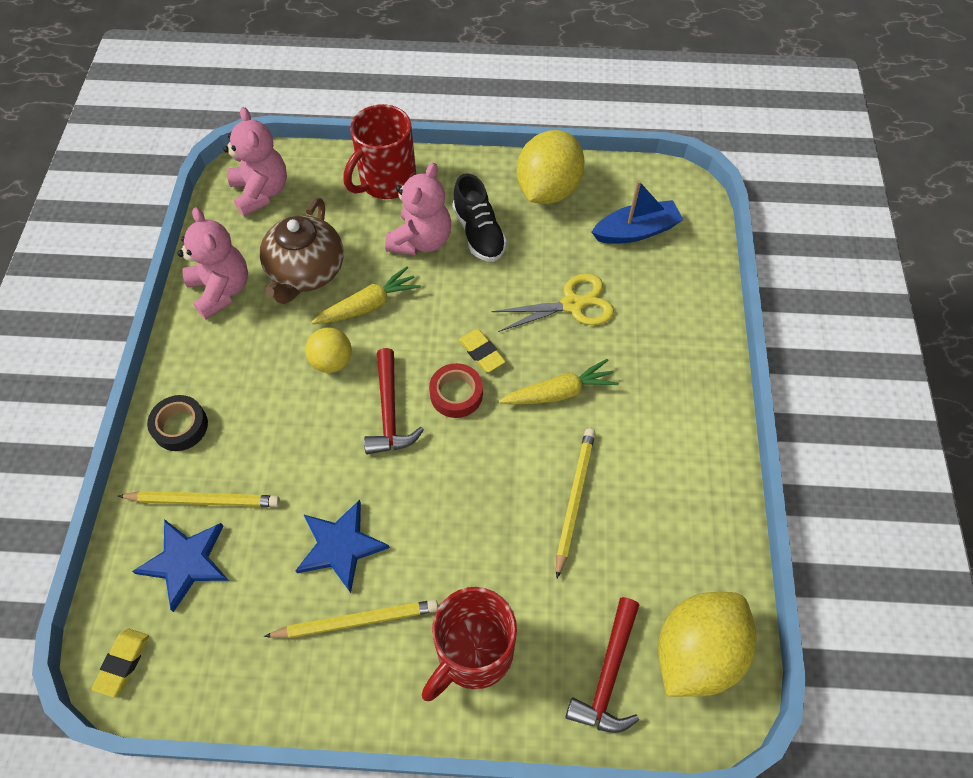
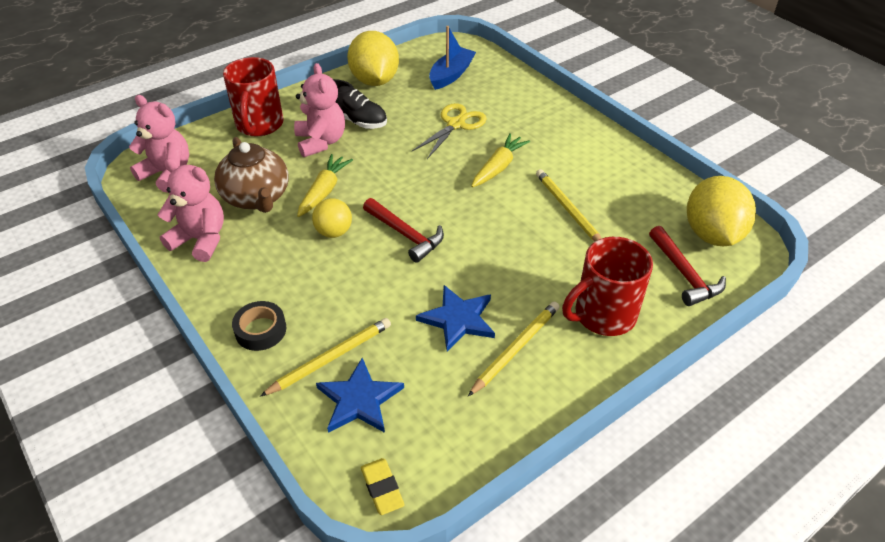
camera: 40 degrees left, 15 degrees down
red mug [422,587,517,701] -> red mug turned 60 degrees clockwise [562,237,653,336]
red tape [429,363,483,418] -> none
yellow eraser [459,329,506,372] -> none

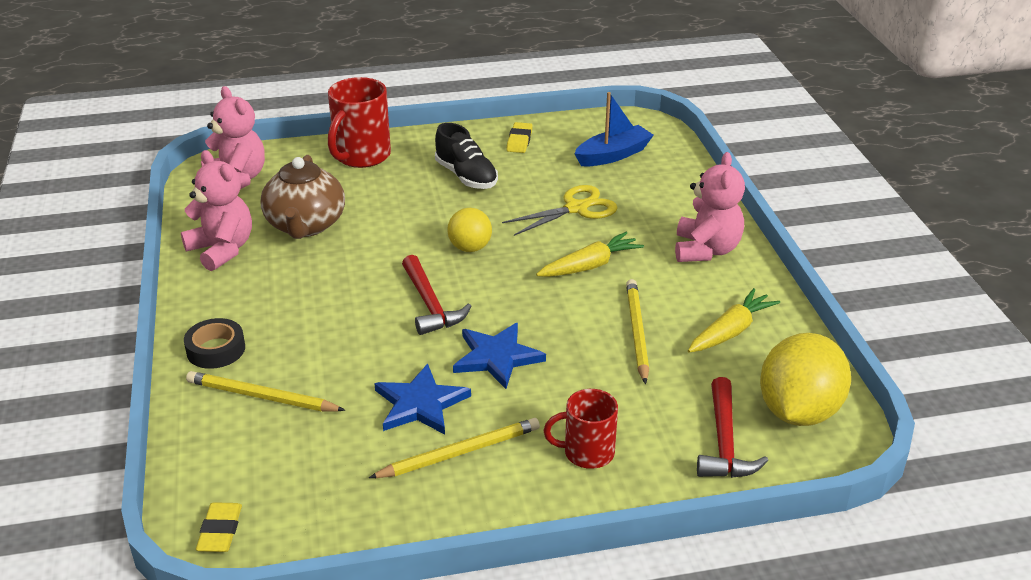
camera: 25 degrees right, 10 degrees down
yellow pencil [260,318,391,397] -> yellow pencil turned 150 degrees counterclockwise [186,371,345,411]
pink teddy bear [294,63,345,157] -> pink teddy bear moved to [675,152,745,262]
yellow carrot [297,154,353,217] -> yellow carrot moved to [688,288,780,353]
yellow ball [312,198,352,238] -> yellow ball moved to [448,208,492,252]
blue star [316,358,404,433] -> blue star moved to [453,323,546,389]
yellow lemon [347,31,399,86] -> yellow eraser [506,122,533,153]
red mug [562,237,653,336] -> red mug [543,389,618,469], size x0.63

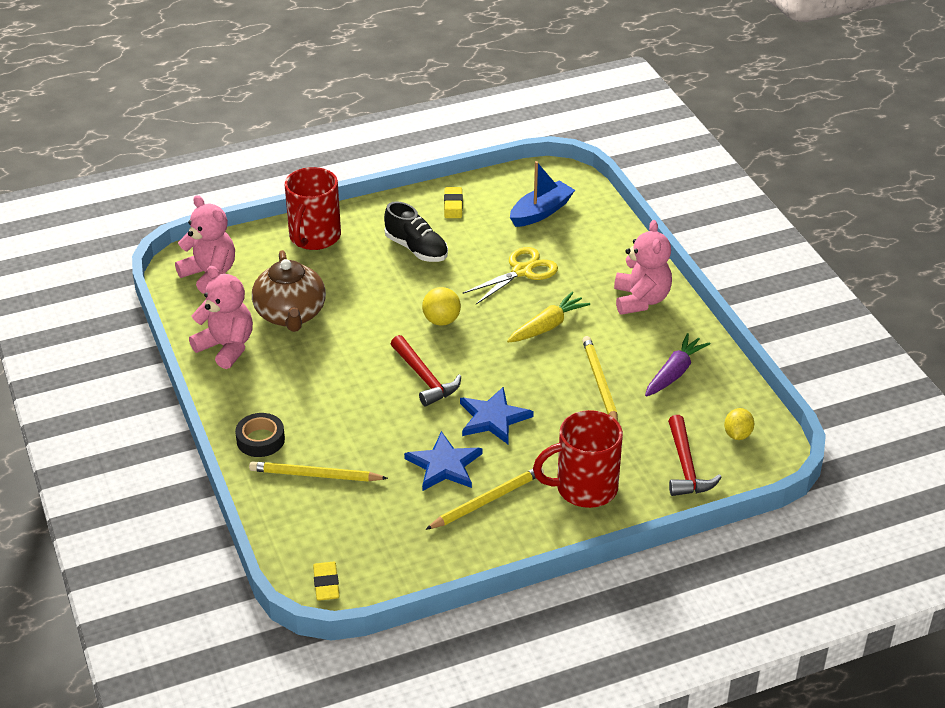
camera: 10 degrees left, 5 degrees up
red mug [543,389,618,469] -> red mug [533,410,623,508], size x1.58
yellow carrot [688,288,780,353] -> purple carrot [645,333,710,397]
yellow lemon [760,333,851,426] -> yellow lemon [724,408,754,440], size x0.44

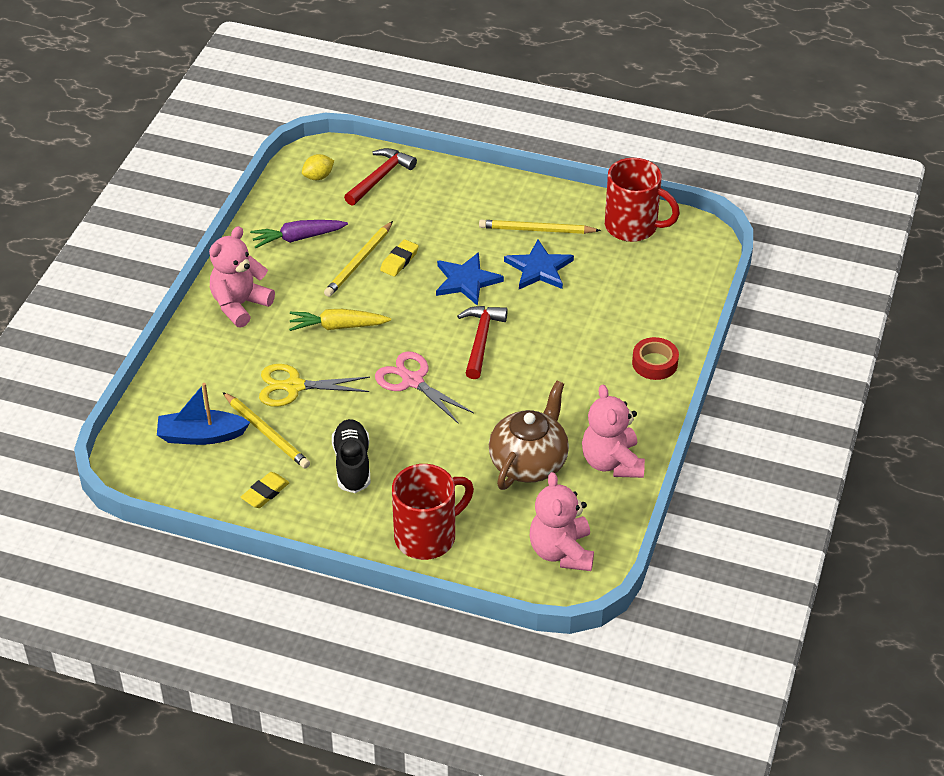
camera: 140 degrees left, 5 degrees up
black tape [235,413,285,457] -> red tape [632,337,679,380]
yellow pencil [249,461,388,482] -> yellow pencil moved to [223,392,310,469]
yellow eraser [313,562,340,601] -> yellow eraser moved to [380,239,419,277]
yellow ball [422,287,461,326] -> pink scissors [375,351,474,424]
red mug [533,410,623,508] -> red mug moved to [605,158,680,242]

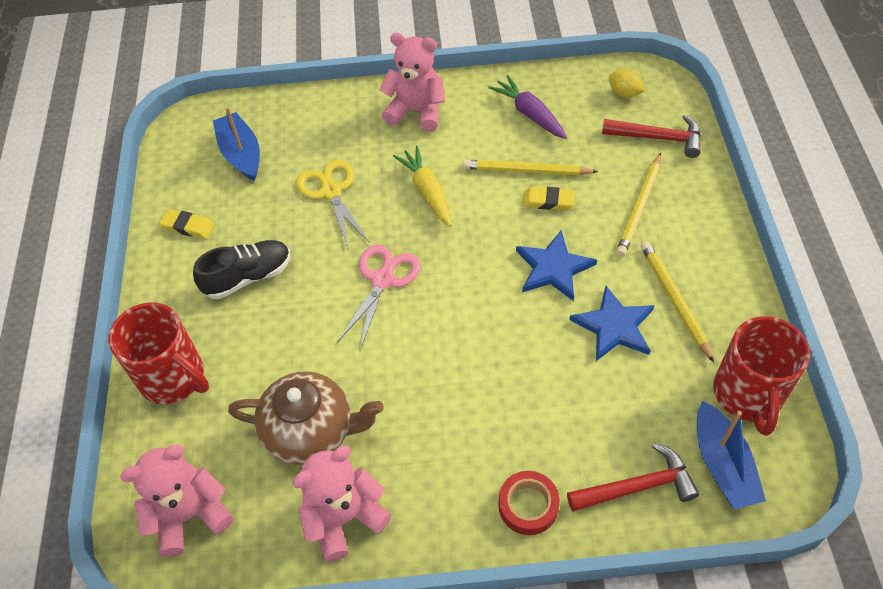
camera: 70 degrees right, 10 degrees up
yellow pencil [223,392,310,469] -> yellow pencil moved to [616,153,661,256]
red hammer [457,306,508,379] -> red hammer moved to [567,443,699,512]
none -> blue boat [697,401,766,510]

